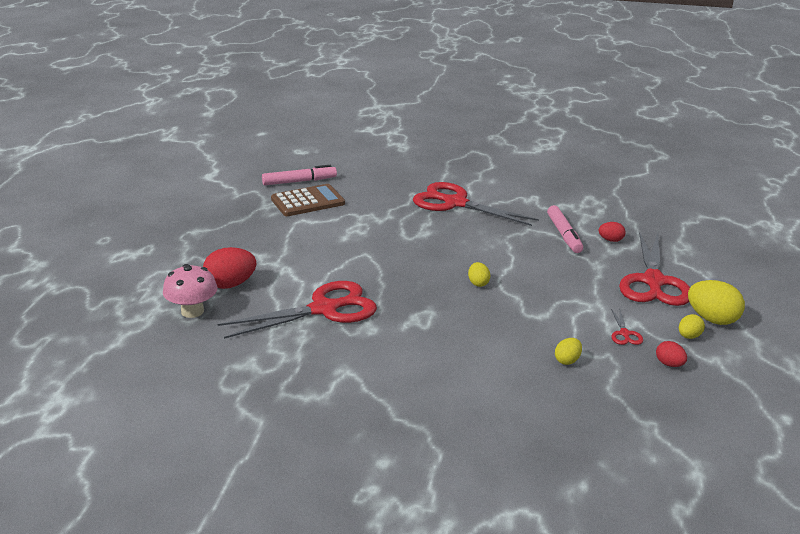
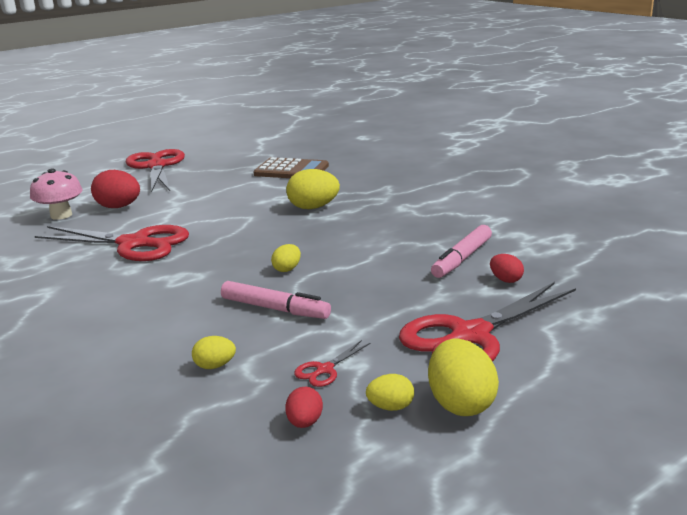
camera: 45 degrees right, 5 degrees down
pink marker [262,165,337,185] -> pink marker moved to [221,281,331,319]
red scissors [413,182,539,226] -> red scissors moved to [126,149,185,192]
none -> yellow egg [286,169,340,209]

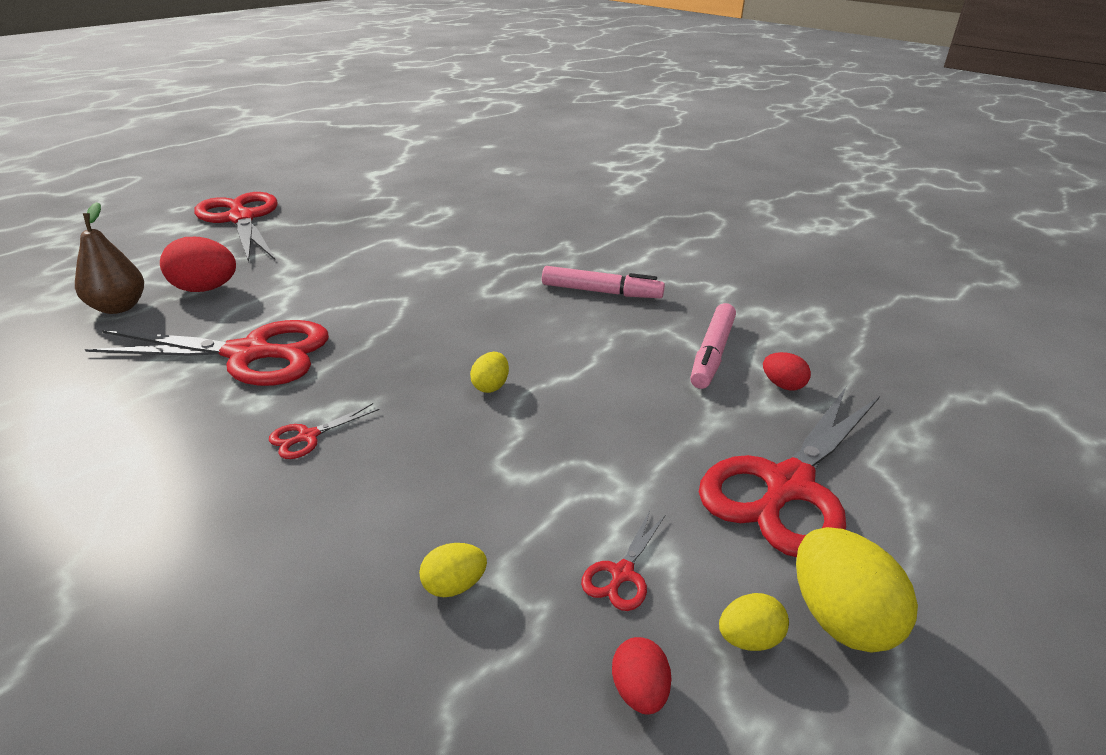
camera: 15 degrees left, 10 degrees up
pink mushroom [30,168,83,220] -> brown pear [75,202,144,314]
pink marker [221,281,331,319] -> pink marker moved to [542,266,665,298]
brown calculator [253,157,329,178] -> none
yellow egg [286,169,340,209] -> none
none -> red scissors [269,403,380,459]

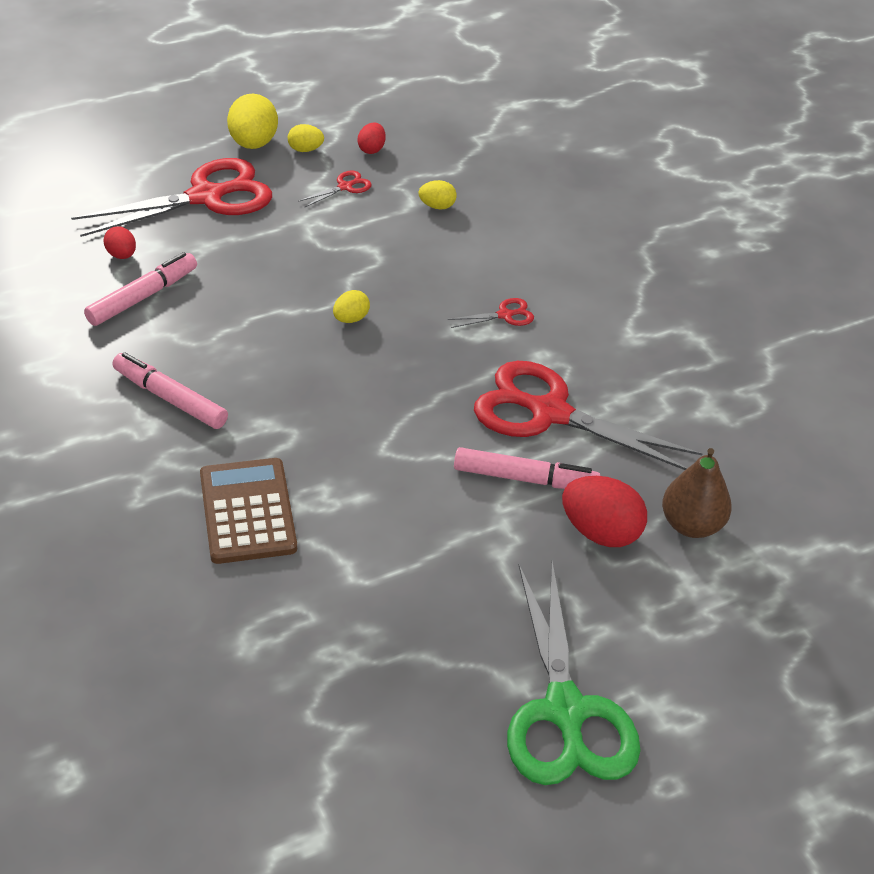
camera: 160 degrees left, 10 degrees up
red scissors [194,192,278,263] -> green scissors [507,562,641,785]
none -> brown calculator [200,458,297,564]
none -> pink marker [454,447,600,489]

